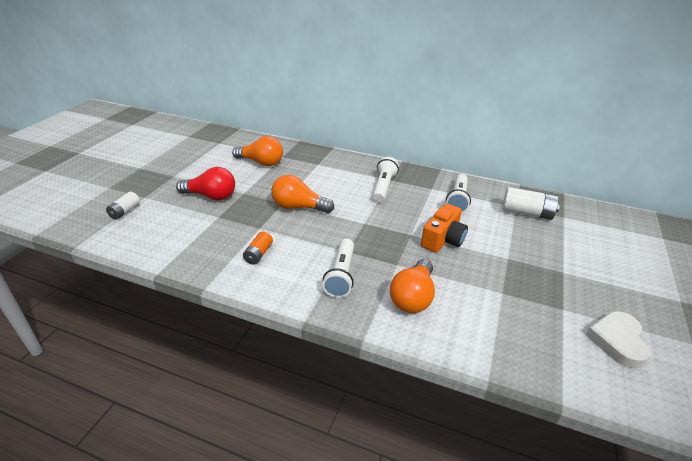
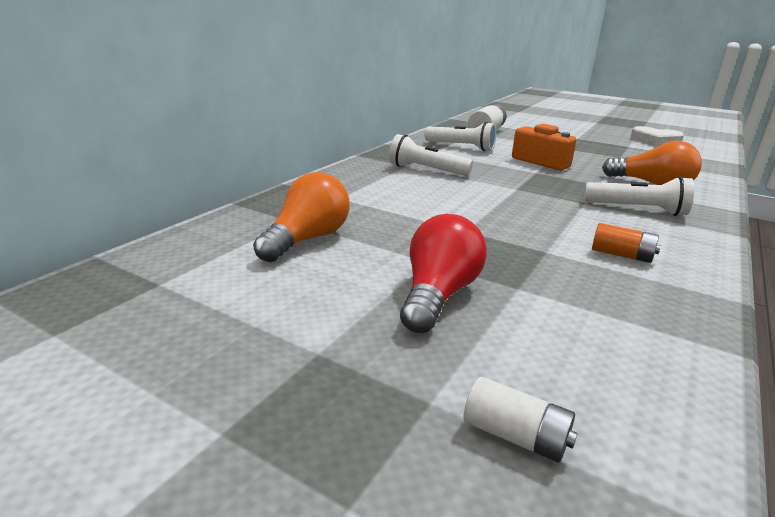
camera: 80 degrees left, 10 degrees down
orange light bulb [271,175,334,213] -> none

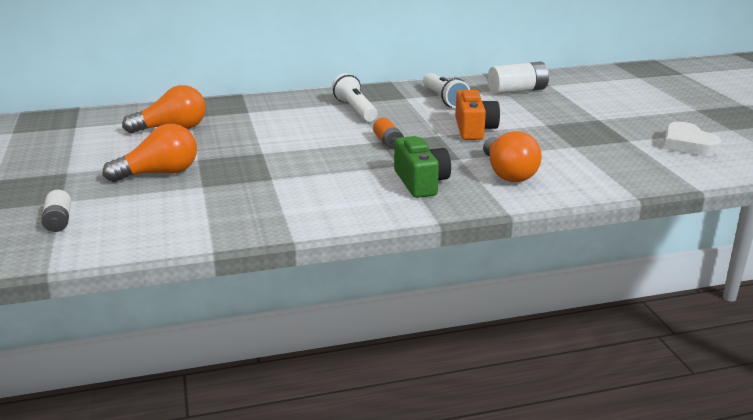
camera: 45 degrees right, 0 degrees up
red light bulb [400,214,487,333] -> orange light bulb [103,124,197,182]
white flashlight [584,176,694,216] -> green camera [394,136,451,198]
orange battery [592,223,661,263] -> orange battery moved to [373,117,404,149]

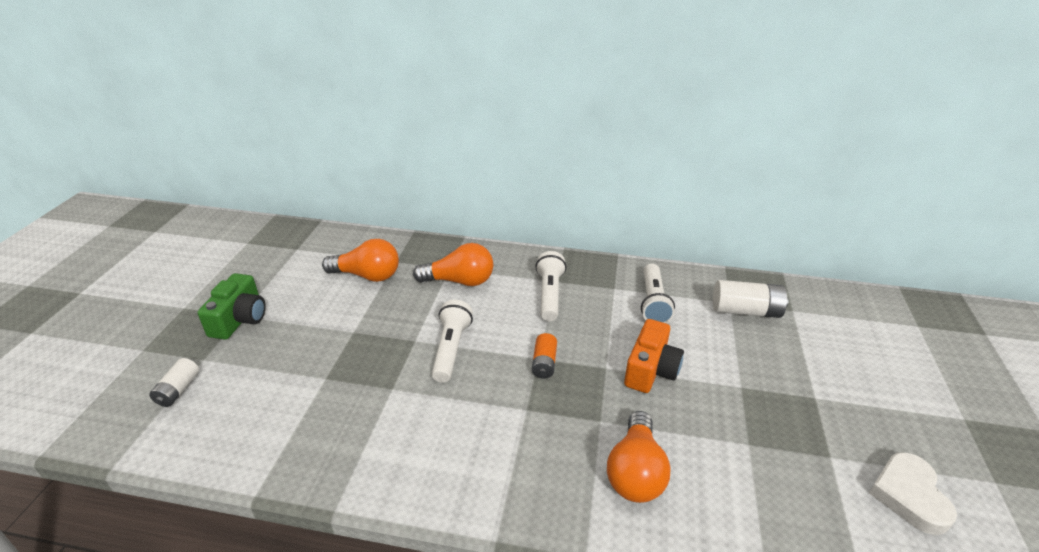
camera: 25 degrees right, 10 degrees up
orange light bulb [103,124,197,182] -> orange light bulb moved to [413,243,493,286]
green camera [394,136,451,198] -> green camera moved to [198,273,266,340]
none -> white flashlight [432,300,473,383]

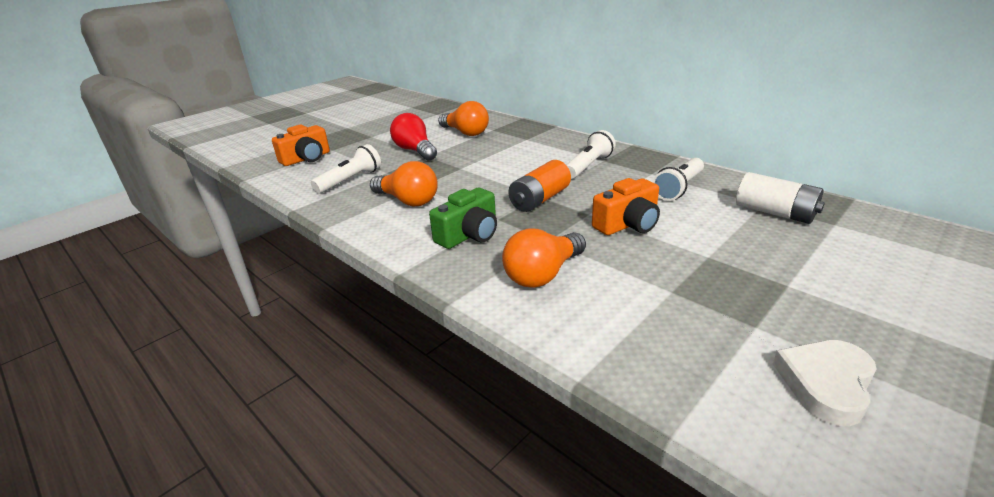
camera: 35 degrees right, 5 degrees down
white battery [149,358,199,407] -> orange camera [272,124,330,166]
green camera [198,273,266,340] -> green camera moved to [429,188,497,249]
orange light bulb [413,243,493,286] -> orange light bulb moved to [370,161,438,206]
white flashlight [432,300,473,383] -> white flashlight moved to [311,144,381,193]
orange battery [532,333,557,379] -> orange battery [508,160,571,212], size x1.64
none -> red light bulb [390,113,437,161]

